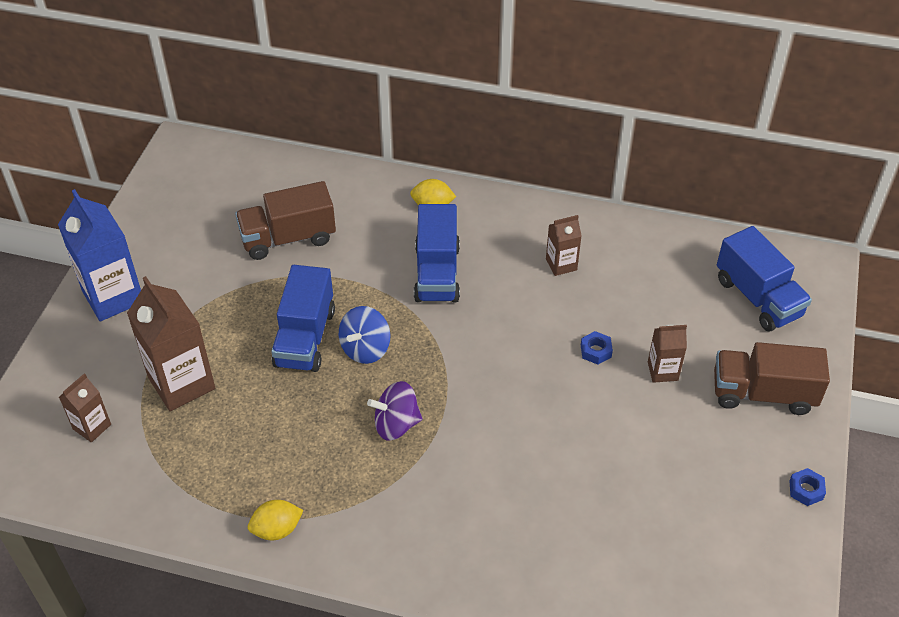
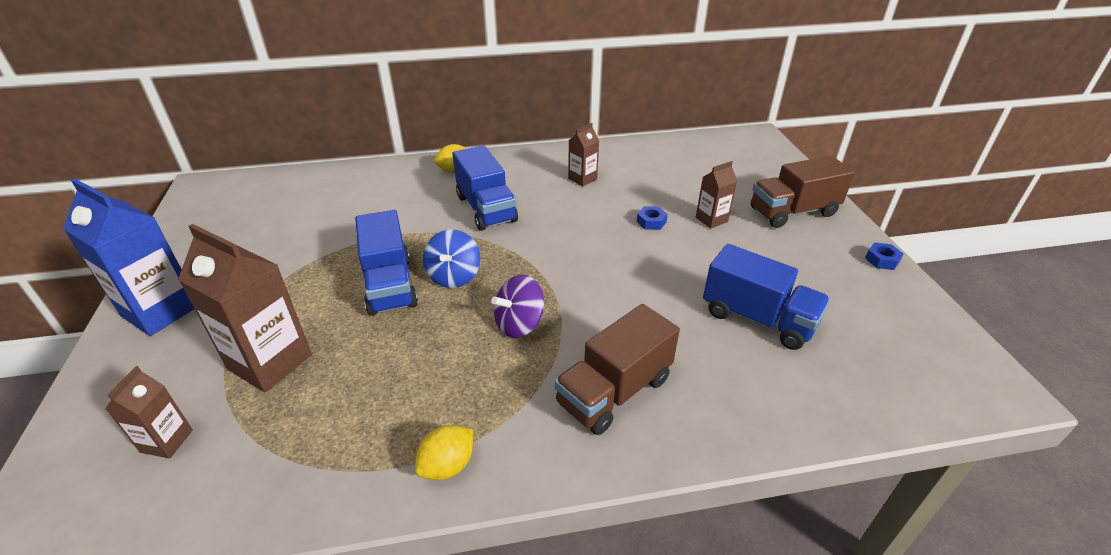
camera: 25 degrees left, 10 degrees down
brown truck [235,181,336,260] -> brown truck moved to [554,304,680,435]
blue truck [717,226,812,332] -> blue truck moved to [703,244,830,350]

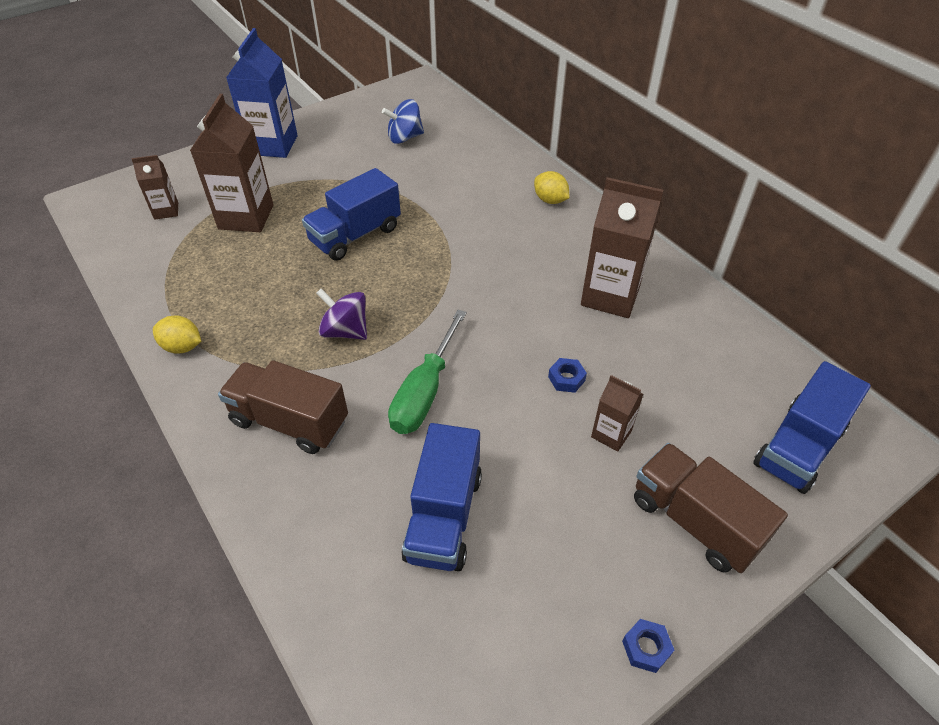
camera: 65 degrees right, 10 degrees up
blue spinning top [423,229,480,288] -> blue spinning top moved to [382,99,424,144]
blue truck [453,145,518,231] -> blue truck moved to [753,361,871,494]
brown carton [568,123,599,186] -> brown carton [581,177,663,318], size x1.90
none -> green screwdriver [388,310,467,434]

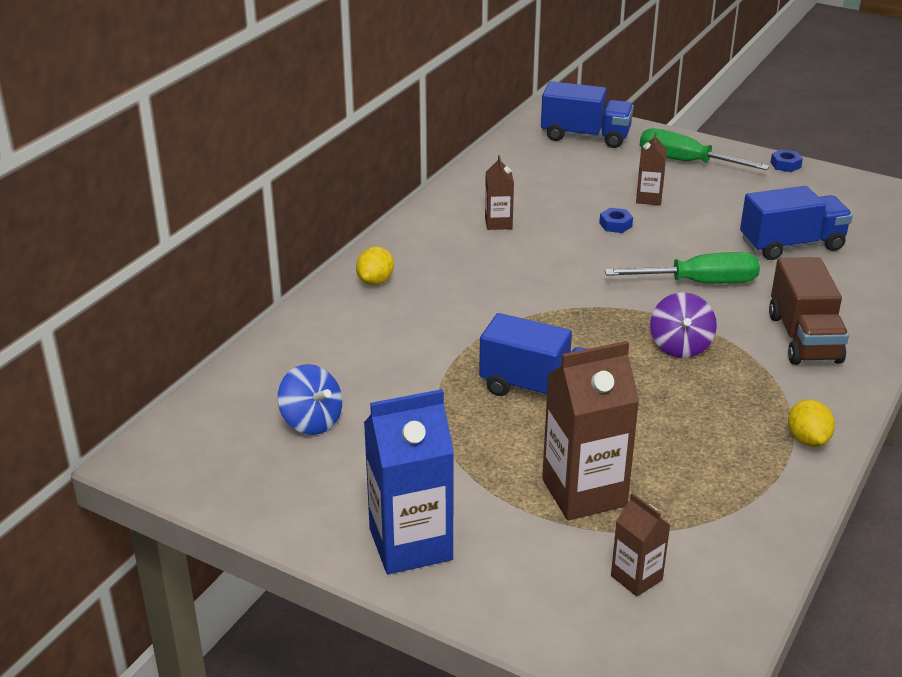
camera: 115 degrees left, 15 degrees down
brown carton [581,177,663,318] -> brown carton [485,155,514,230], size x0.53
brown truck [634,443,788,573] -> green screwdriver [640,128,770,170]

